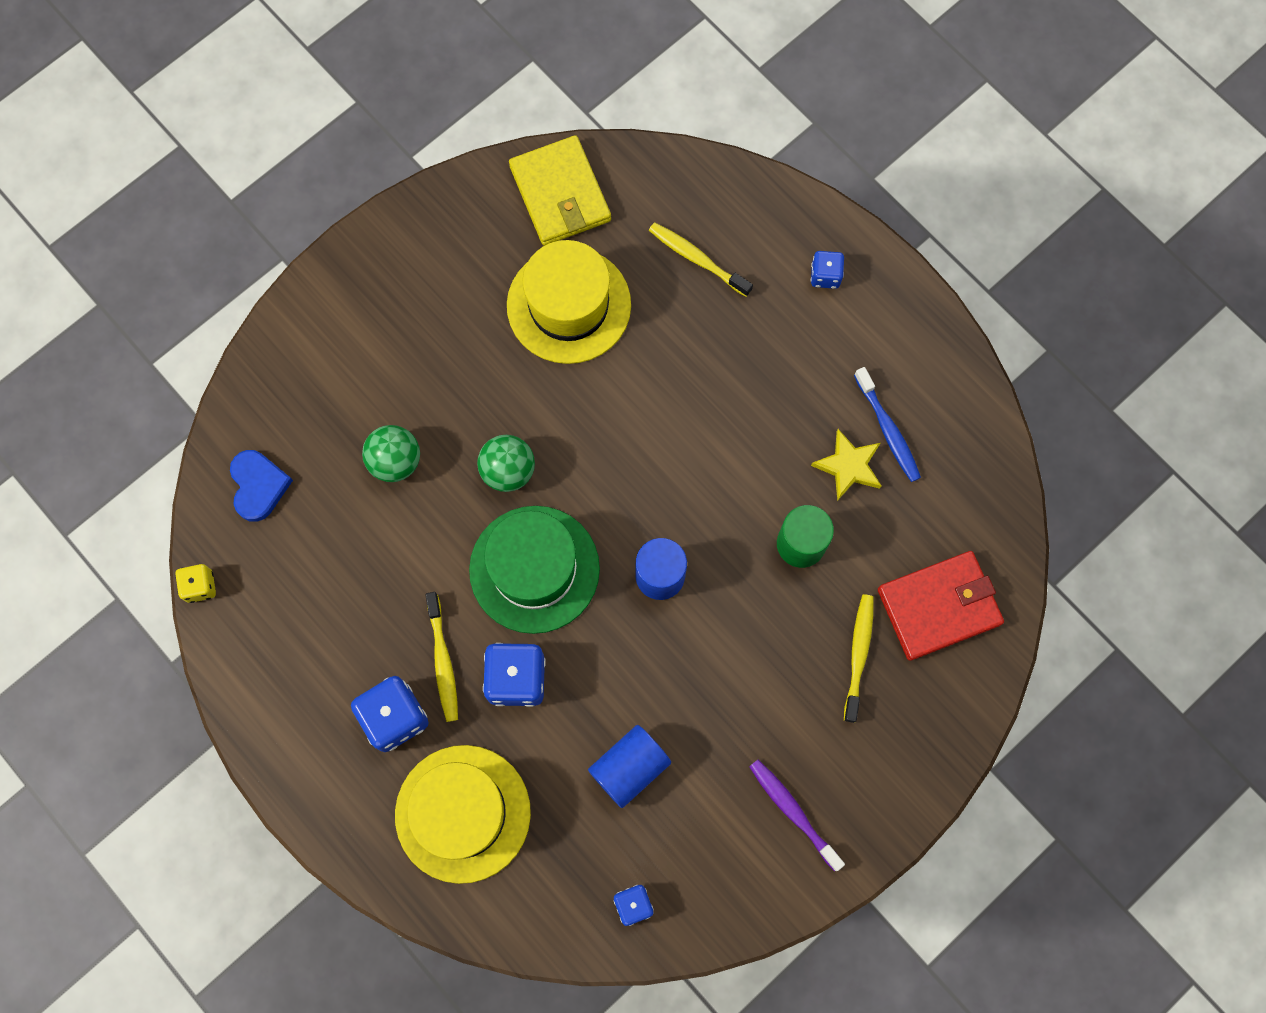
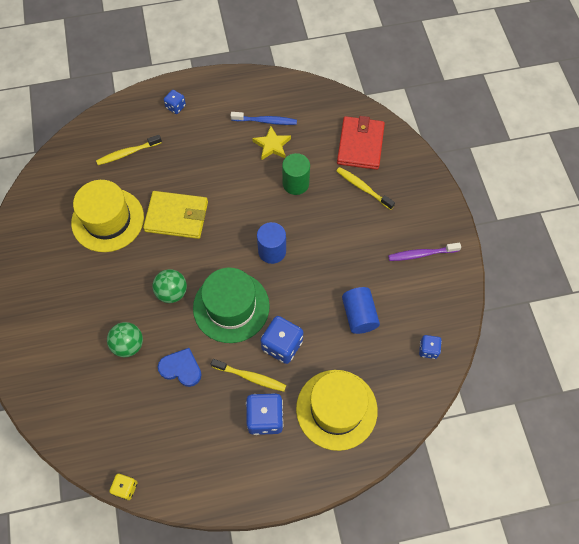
camera: 60 degrees left, 10 degrees down
blue heart [230,450,293,522] -> blue heart moved to [158,348,202,387]
yellow wallet [509,135,611,246] -> yellow wallet moved to [143,191,208,239]

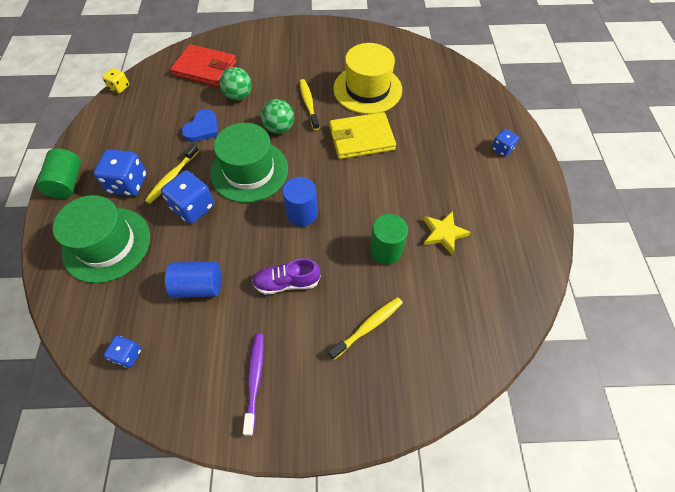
camera: 100 degrees right, 5 degrees down
yellow toothbrush [96,135,162,165] -> yellow toothbrush moved to [299,79,319,130]
yellow wallet [143,191,208,239] -> yellow wallet turned 60 degrees clockwise [329,112,396,159]
blue toothbrush [231,112,297,125] -> none
yellow hat [296,370,378,451] -> green hat [53,195,150,283]
red wallet [337,116,385,170] -> red wallet moved to [170,44,236,87]
none -> green cylinder [36,148,81,199]
none -> purple shoe [252,258,321,295]

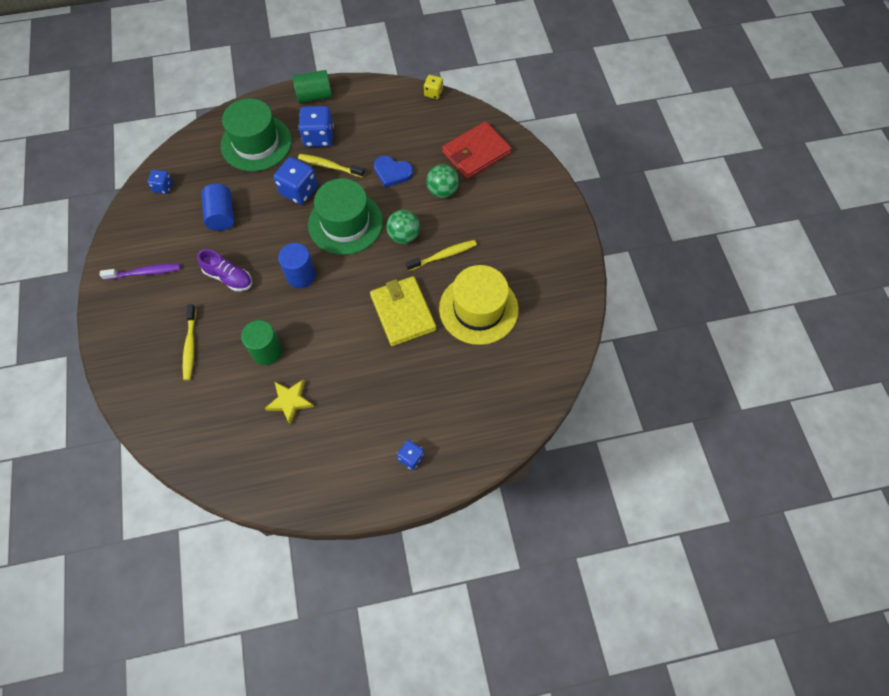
camera: 80 degrees right, 5 degrees up
red wallet [170,44,236,87] -> red wallet turned 45 degrees clockwise [442,121,512,179]
purple shoe [252,258,321,295] -> purple shoe turned 135 degrees clockwise [197,249,252,291]
yellow toothbrush [328,297,403,360] -> yellow toothbrush turned 45 degrees clockwise [183,304,196,381]

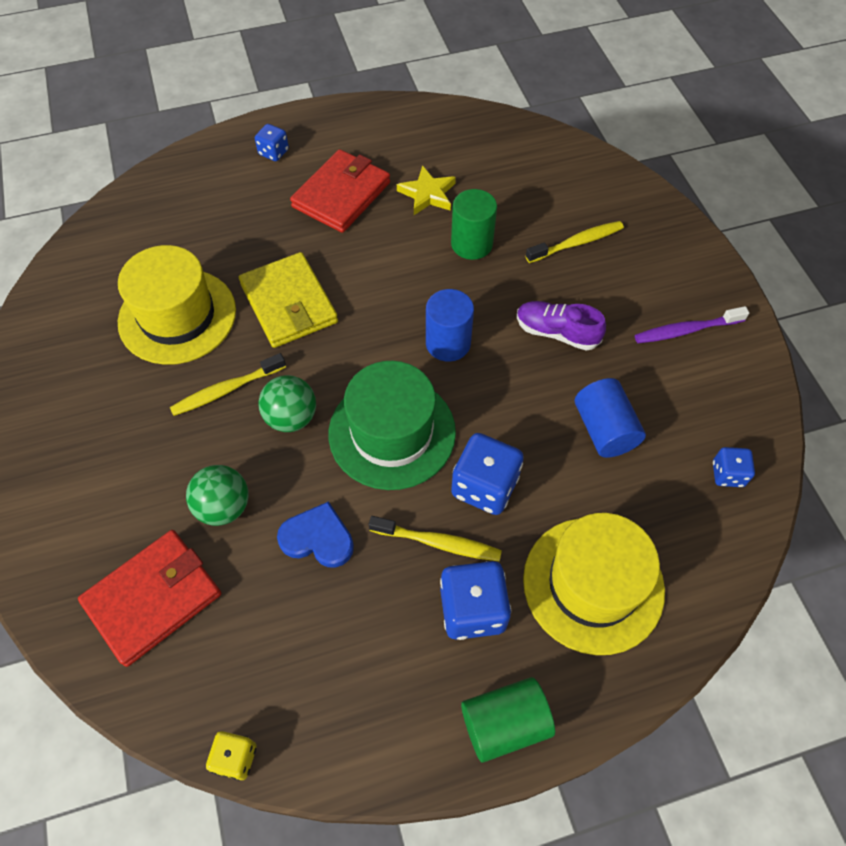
camera: 175 degrees right, 5 degrees down
yellow toothbrush [183,304,196,381] -> yellow toothbrush turned 75 degrees clockwise [525,221,624,263]
green hat [221,98,292,172] -> yellow hat [523,513,665,655]
none -> red wallet [290,149,390,233]

